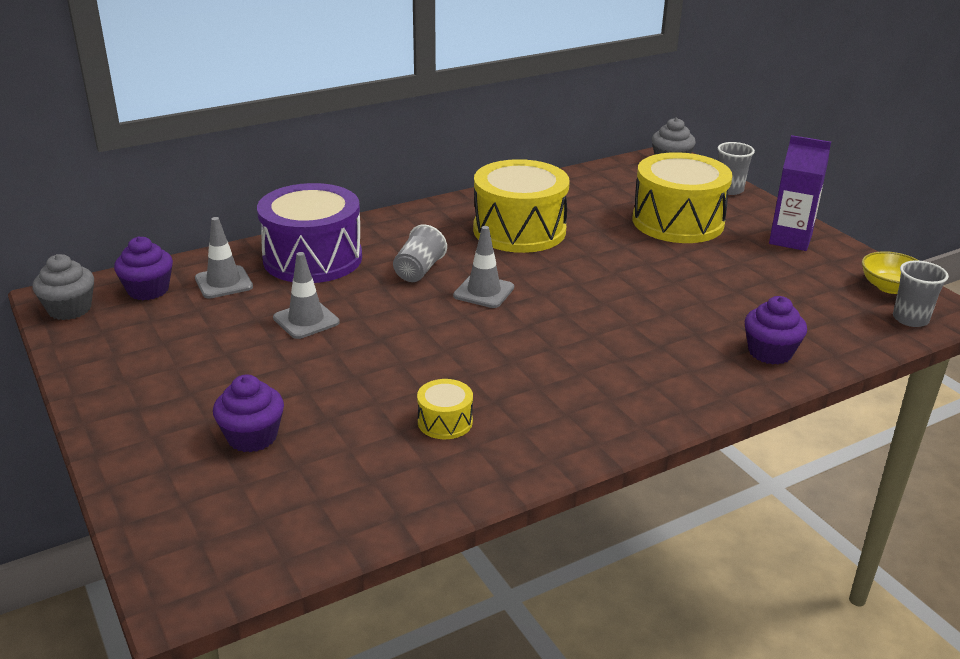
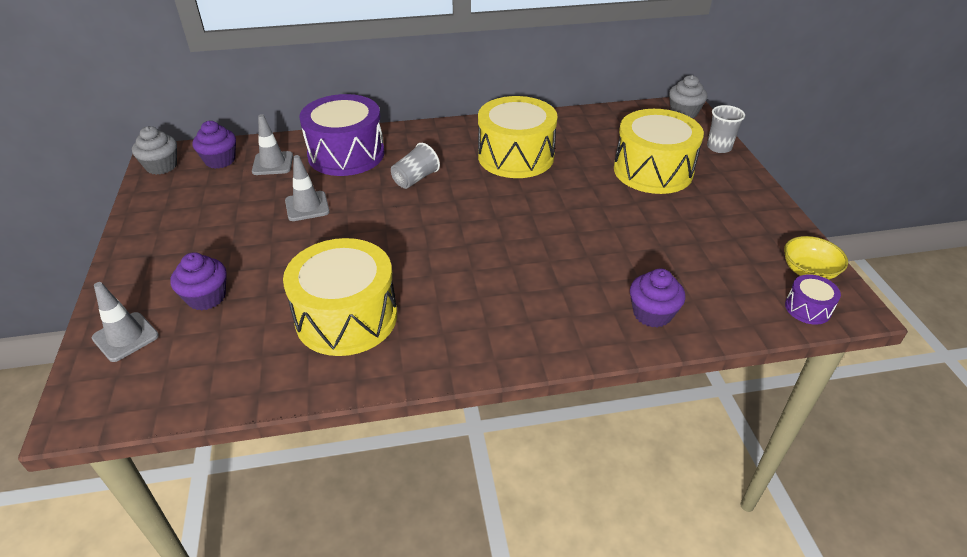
camera: 20 degrees right, 10 degrees up
yellow drum [417,379,473,439] -> yellow drum [283,238,397,356], size x2.28
grey traffic cone [453,226,514,308] -> grey traffic cone moved to [92,282,159,362]
purple carton [769,135,831,251] -> none
grey cup [893,260,949,327] -> purple drum [785,274,841,325]

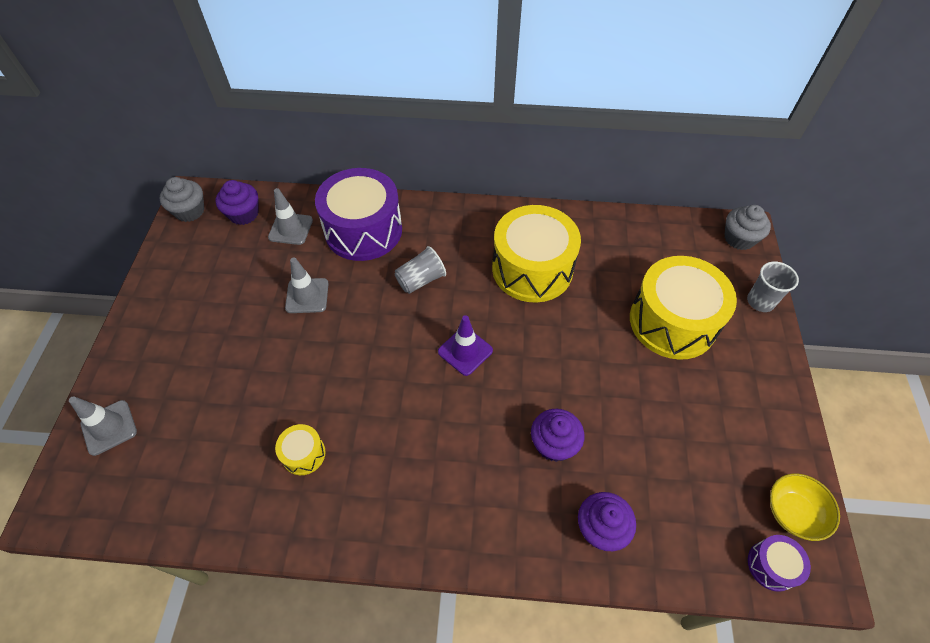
camera: 15 degrees right, 15 degrees up
purple cupcake [170,252,227,311] -> purple cupcake moved to [531,409,585,462]
yellow drum [283,238,397,356] -> yellow drum [275,424,325,475], size x0.44
none -> purple traffic cone [438,315,493,376]

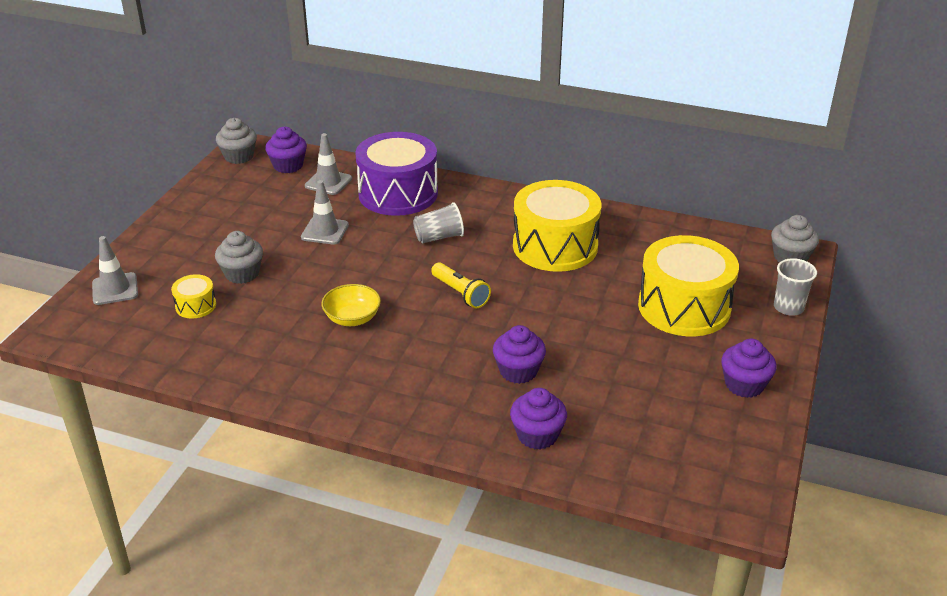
camera: 15 degrees right, 20 degrees down
yellow drum [275,424,325,475] -> yellow drum moved to [171,274,216,318]
purple traffic cone [438,315,493,376] -> yellow flashlight [431,262,491,308]
purple drum [748,535,811,592] -> none
yellow bowl [770,473,840,541] -> yellow bowl moved to [322,284,381,326]
none -> grey cupcake [215,231,263,284]
none -> purple cupcake [721,339,776,398]

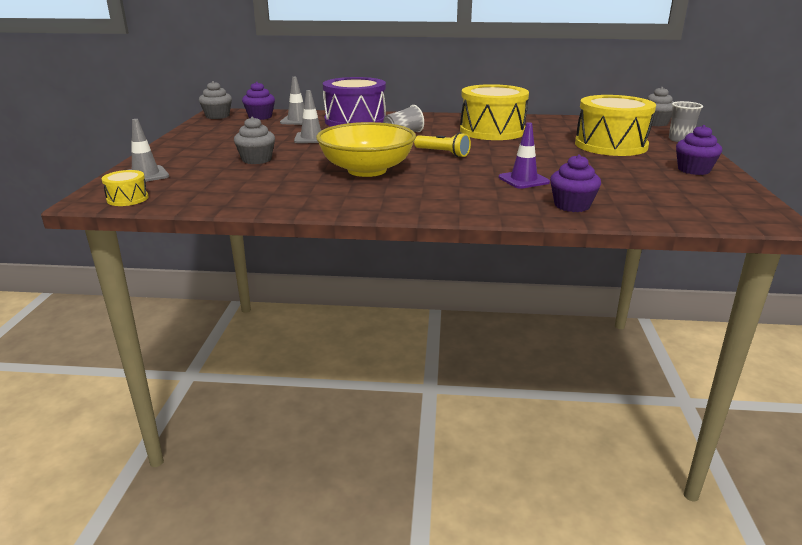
camera: 15 degrees left, 10 degrees down
yellow drum [171,274,216,318] -> yellow drum moved to [102,170,149,206]
yellow bowl [322,284,381,326] -> yellow bowl [316,122,416,177], size x1.95
purple cupcake [493,325,546,384] -> purple traffic cone [499,122,550,189]

